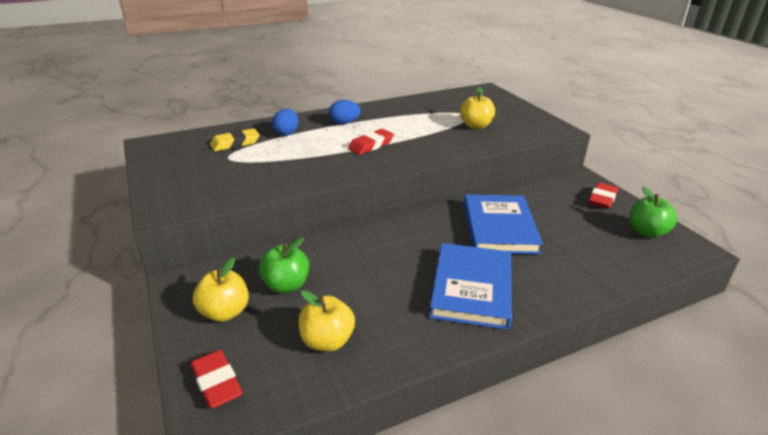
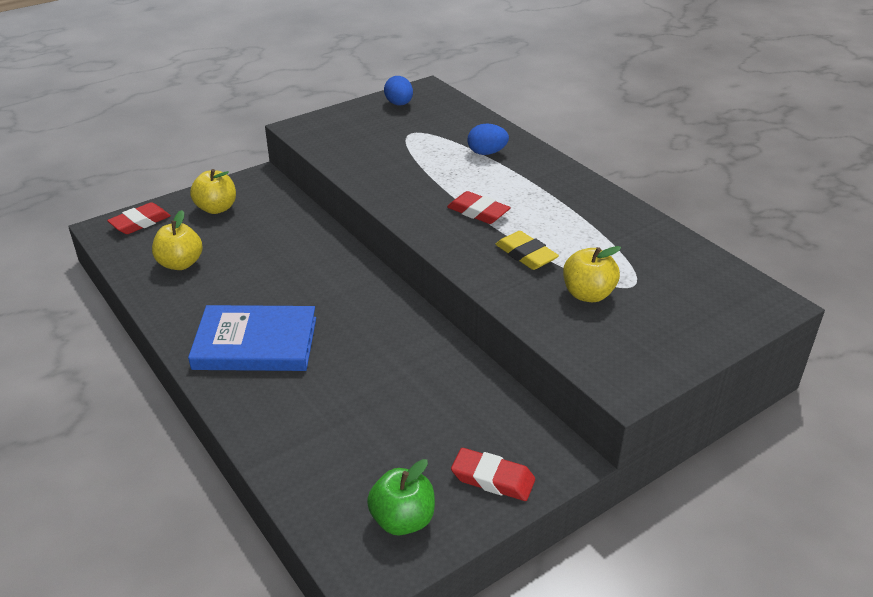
camera: 80 degrees right, 5 degrees up
yellow eraser [210,128,260,151] -> yellow eraser moved to [495,231,559,270]
green apple [259,237,309,293] -> none
blue egg [329,100,361,124] -> blue egg moved to [384,76,413,105]
blue book [464,194,543,254] -> none

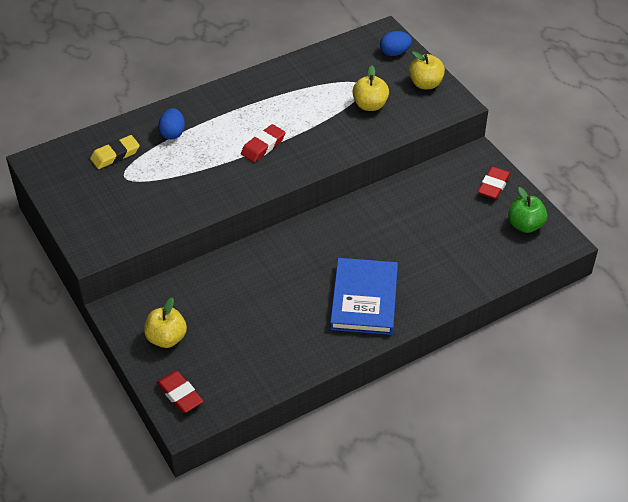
camera: 85 degrees left, 10 degrees up
yellow apple [152,210,203,270] -> yellow apple moved to [409,51,445,89]
blue egg [384,76,413,105] -> blue egg moved to [380,31,412,56]
yellow eraser [495,231,559,270] -> yellow eraser moved to [90,135,140,169]

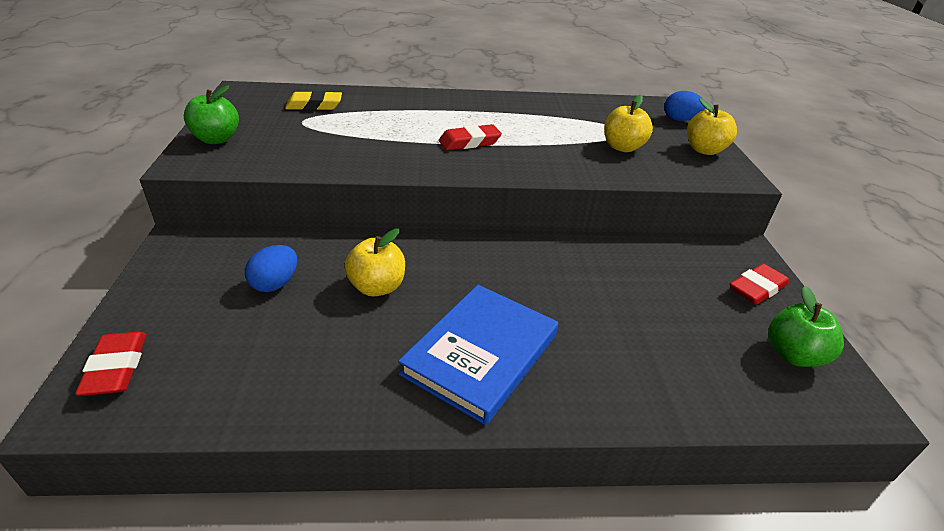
camera: 25 degrees right, 10 degrees down
yellow apple [144,298,187,348] -> yellow apple moved to [344,228,405,297]
blue egg [158,108,185,140] -> blue egg moved to [245,245,297,292]
none -> green apple [184,85,239,144]

